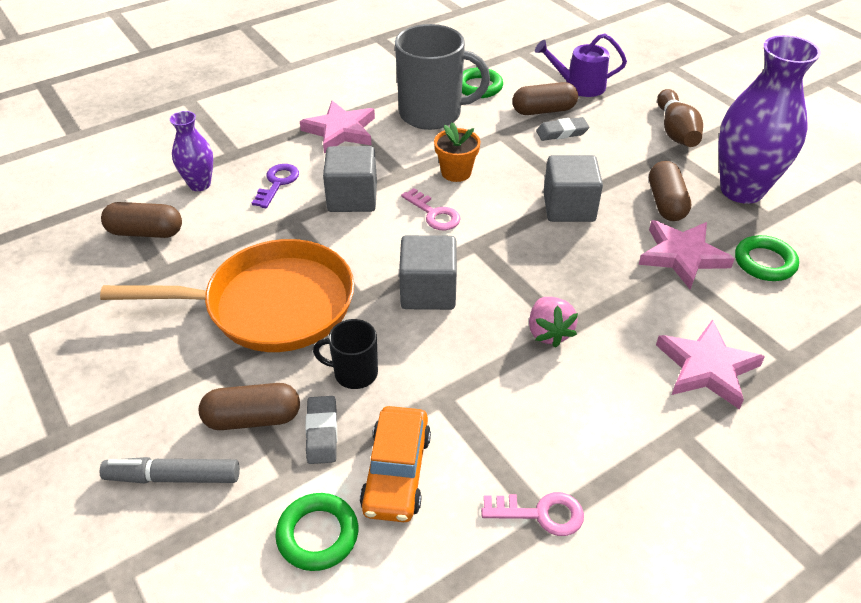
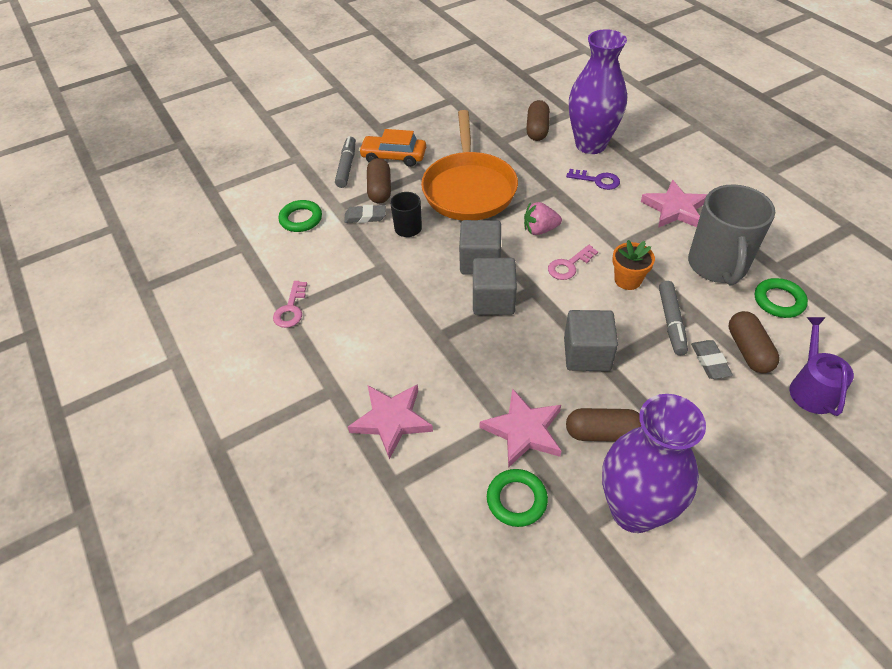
camera: 95 degrees right, 5 degrees up
purple vase [170,111,213,191] -> purple vase [569,29,627,154], size x1.96
grey cube [323,146,377,212] -> grey cube moved to [473,258,517,315]
orange car [360,406,431,522] -> orange car moved to [359,129,426,167]
pink strawberry [529,297,578,348] -> pink strawberry moved to [524,202,562,235]
brown bowling pin [657,89,703,147] -> none
none -> grey marker [659,281,688,356]

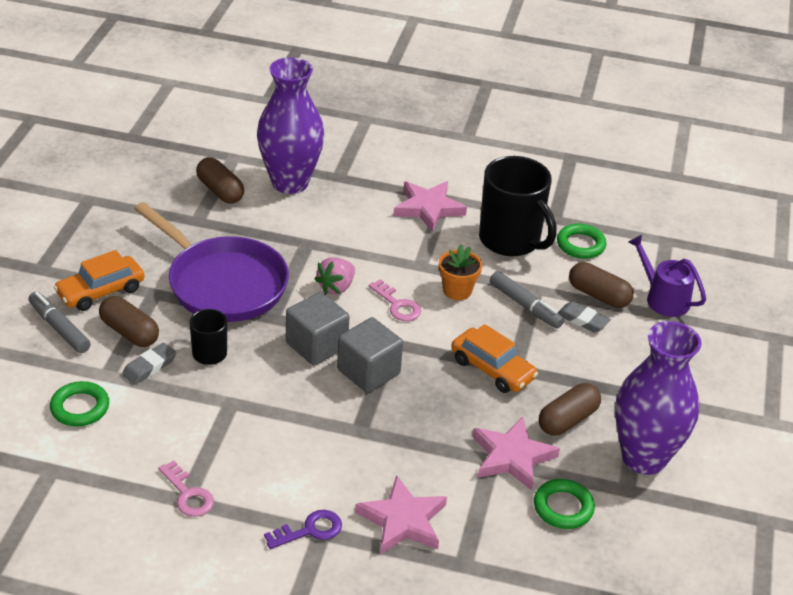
camera: 50 degrees left, 10 degrees down
orange pan [421,110,518,220] -> purple pan [134,202,289,322]
pink key [548,245,598,280] -> pink key turned 45 degrees counterclockwise [369,279,421,321]
grey cube [564,310,618,371] -> orange car [451,324,538,393]
purple key [566,169,620,190] -> purple key moved to [264,510,342,549]
grey mug [688,184,775,285] -> black mug [479,156,556,256]

